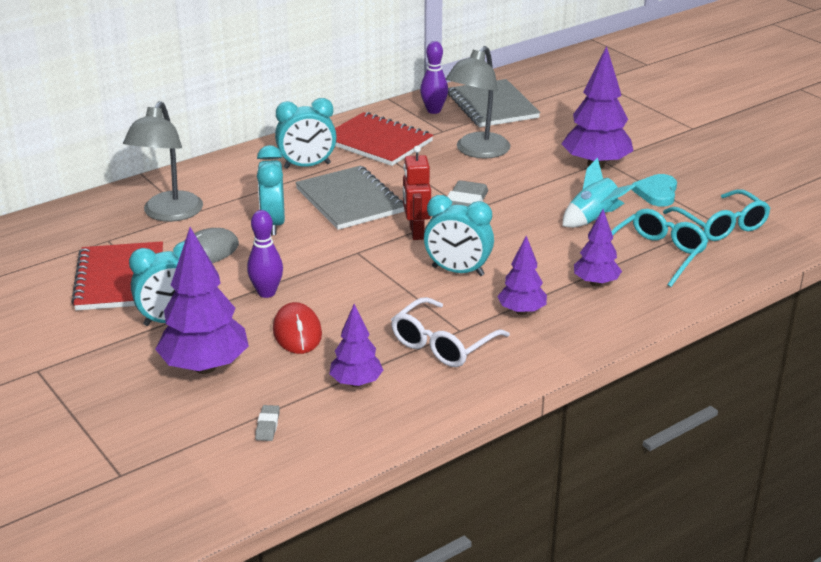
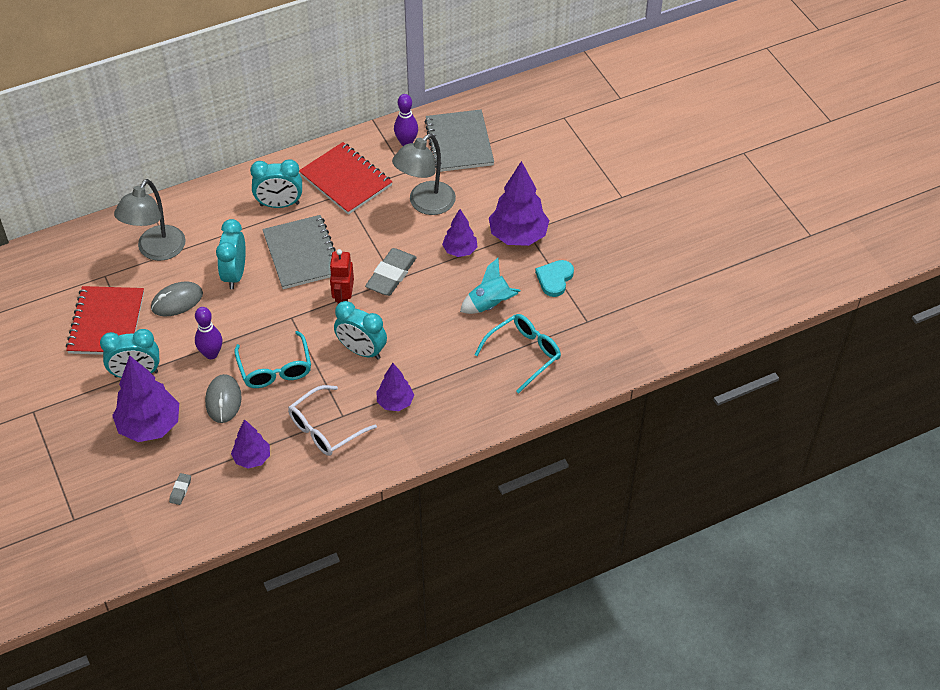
camera: 10 degrees right, 20 degrees up
red mouse [273,302,322,354] -> grey mouse [205,374,242,423]
purple tree [574,209,622,286] -> purple tree moved to [442,209,477,257]
turquoise glasses [663,189,771,241] -> turquoise glasses moved to [234,331,311,388]

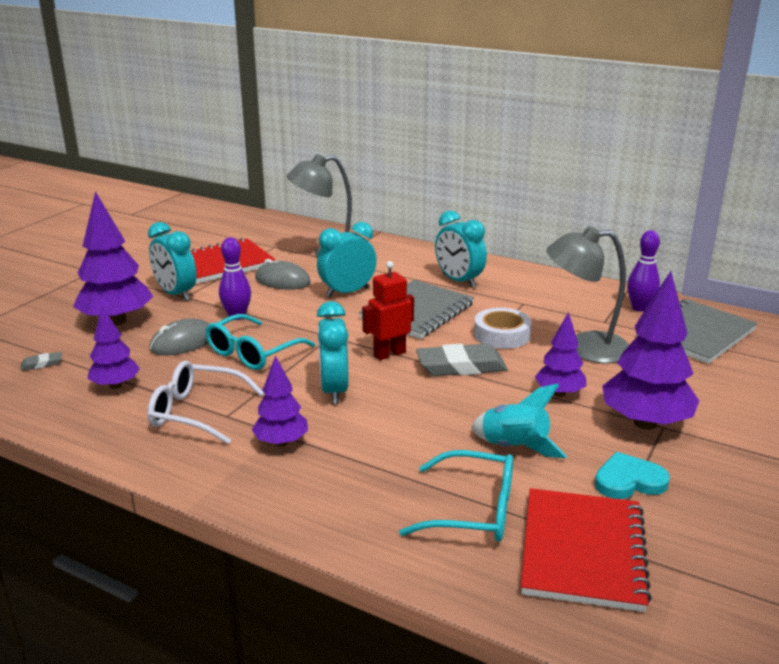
camera: 55 degrees right, 25 degrees down
red notebook [299,142,392,215] -> red notebook moved to [521,488,652,612]
none -> white tape [474,308,532,349]

